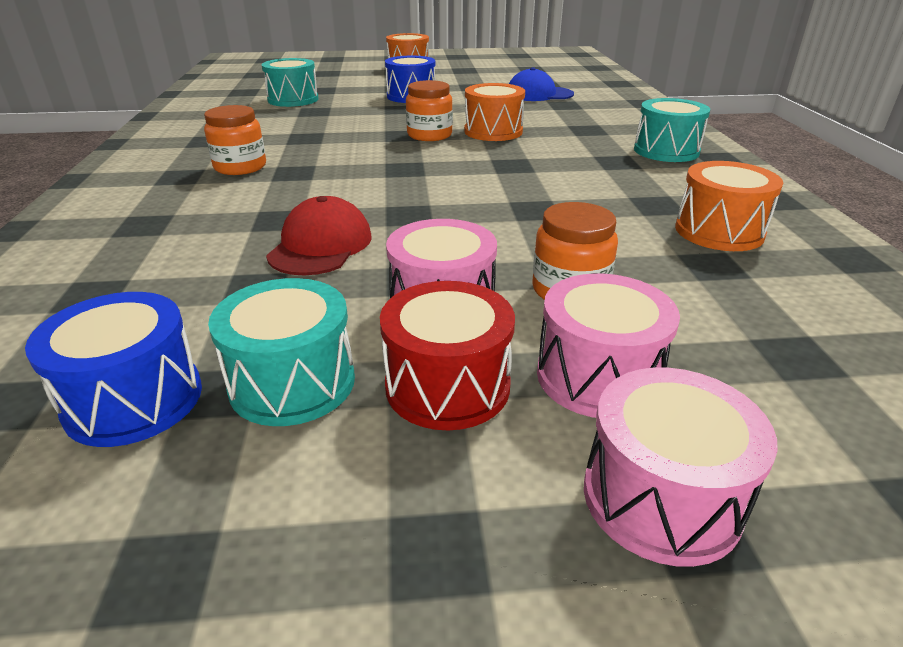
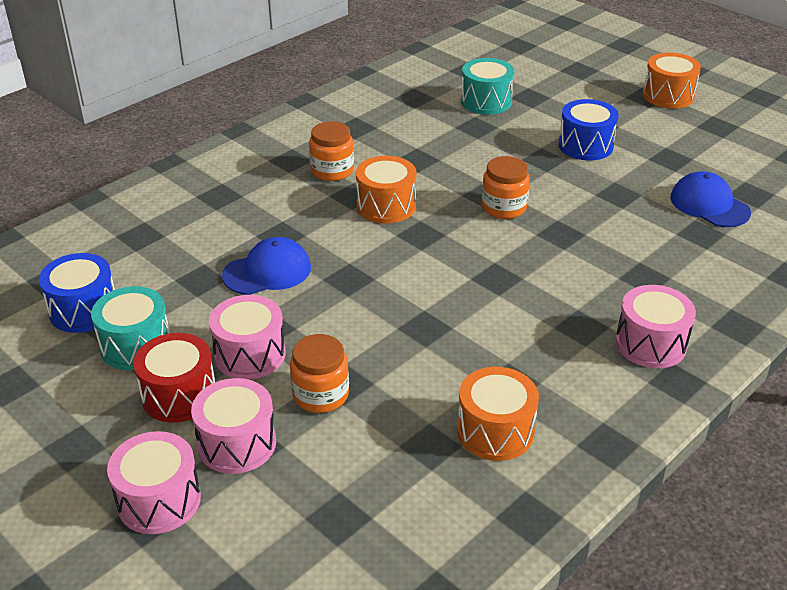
camera: 50 degrees right, 5 degrees up
red cap [266,196,372,275] -> blue cap [222,237,311,295]
orange drum [464,83,525,141] -> orange drum moved to [356,156,416,224]
turquoise drum [634,98,710,162] -> pink drum [615,285,696,368]

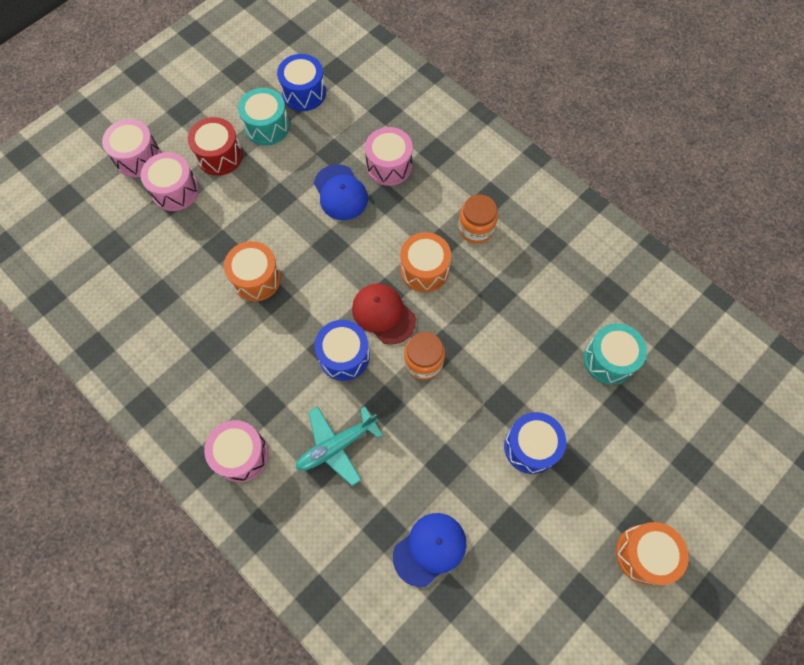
camera: 90 degrees right, 30 degrees up
pink drum [209,295,286,379] -> pink drum moved to [365,127,413,186]
orange jar [290,334,349,413] -> none
orange drum [457,367,539,461] -> orange drum moved to [224,241,281,301]
none -> turquoise plane [296,406,383,486]
none -> blue drum [315,320,370,381]
none -> red cap [352,284,416,345]

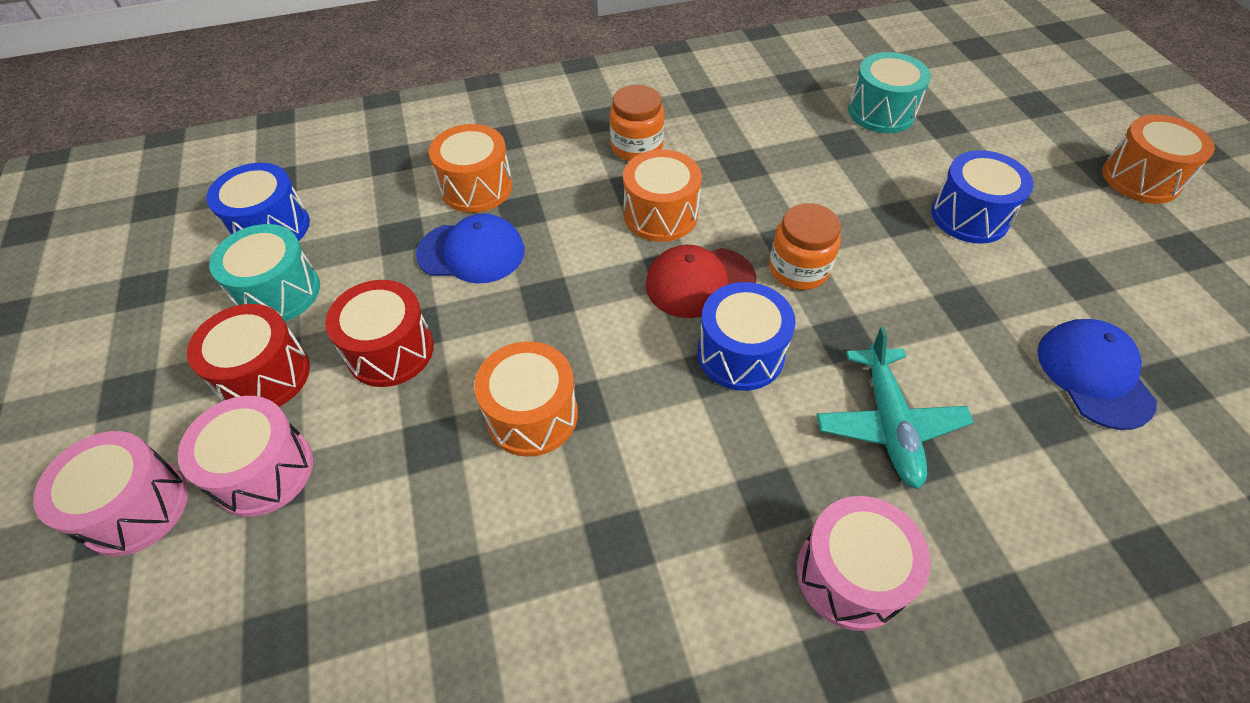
camera: 60 degrees left, 15 degrees down
pink drum [365,127,413,186] -> orange drum [429,124,512,213]
none -> red drum [325,280,434,387]

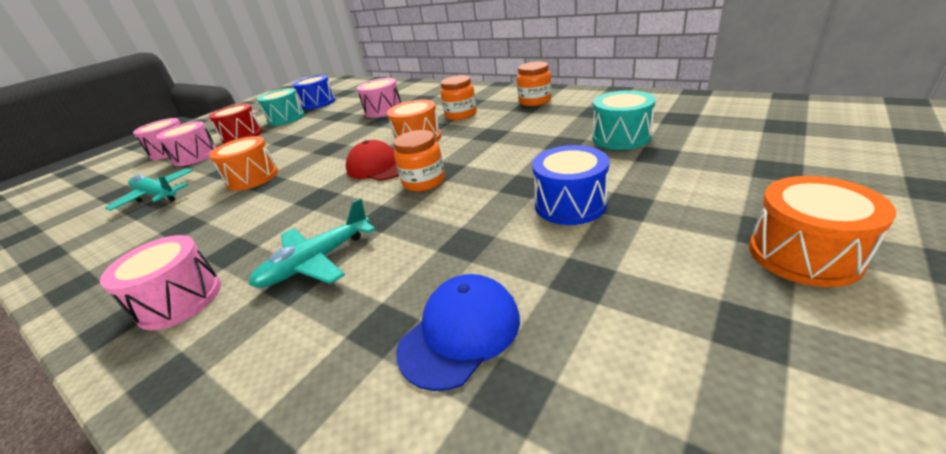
camera: 55 degrees right, 20 degrees down
red drum [325,280,434,387] -> none
blue cap [416,214,524,283] -> none
orange drum [429,124,512,213] -> pink drum [357,78,401,118]
blue drum [697,282,796,391] -> none
none -> turquoise plane [105,168,193,211]
none -> orange jar [517,62,551,106]

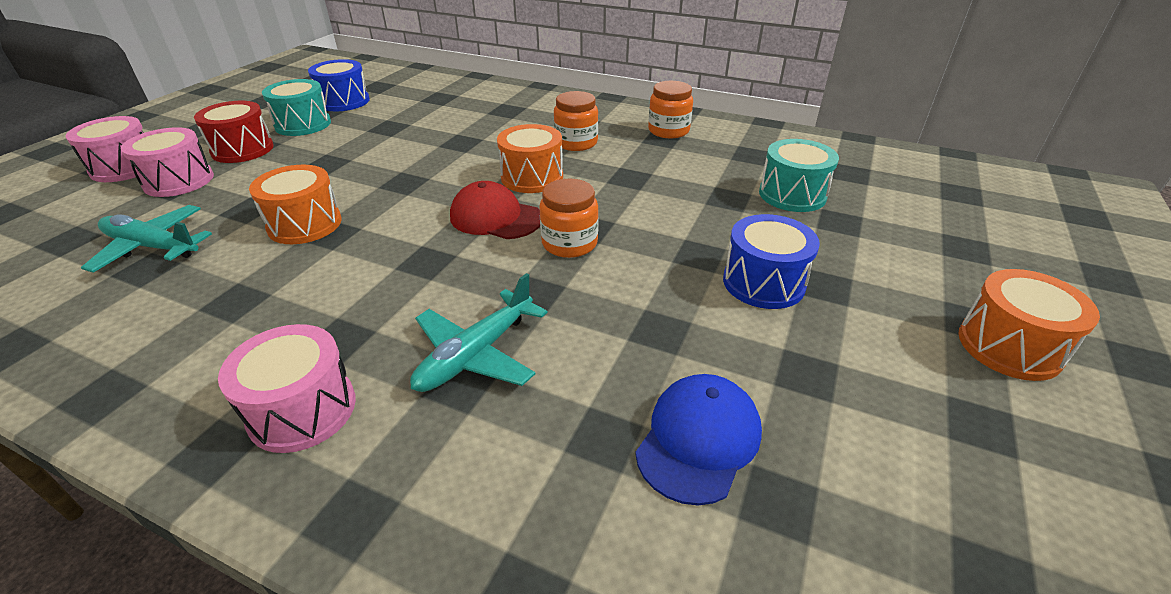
camera: 15 degrees left, 5 degrees up
pink drum [357,78,401,118] -> none

